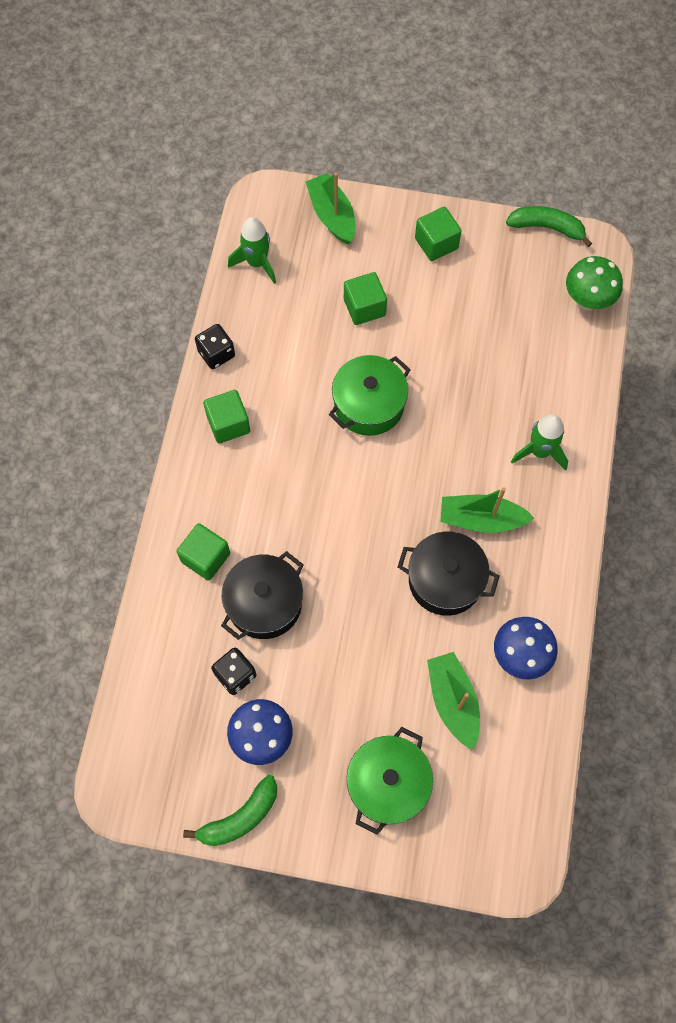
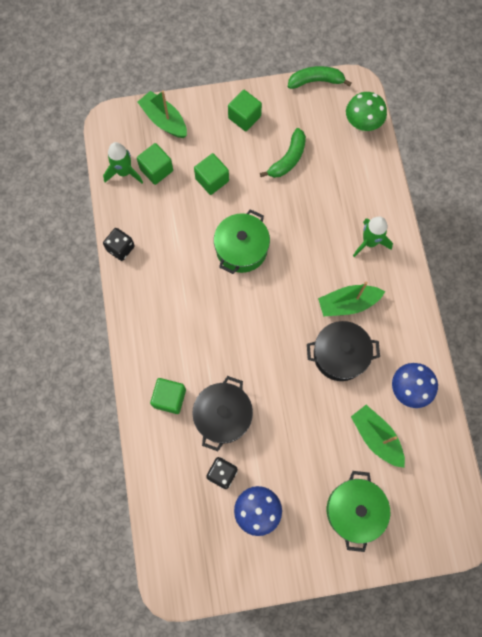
camera: 20 degrees left, 5 degrees up
green banana [183,775,277,846] -> green banana moved to [260,128,306,178]
green cube [203,390,250,444] -> green cube moved to [137,143,173,185]

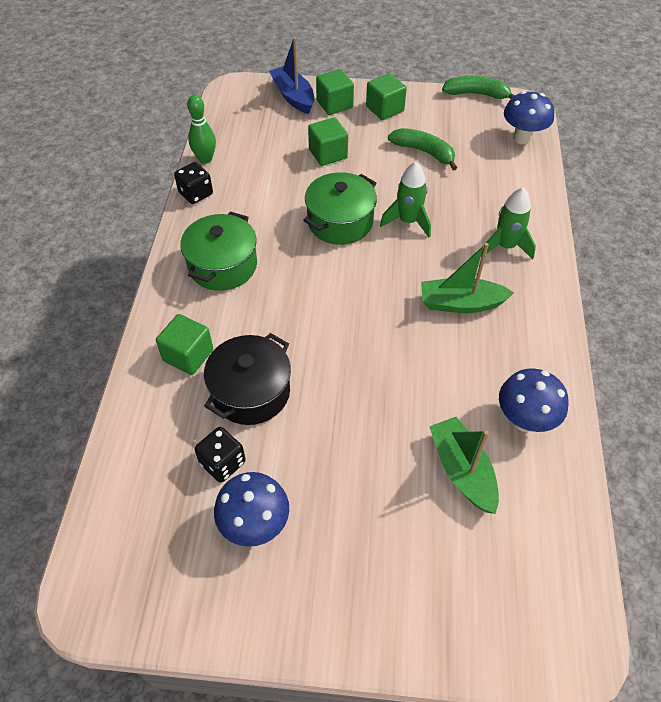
camera: 15 degrees right, 20 degrees down
green rocket [103,142,143,183] -> green rocket moved to [380,162,431,237]
green cube [137,143,173,185] -> green cube moved to [316,69,354,115]
green boat [138,90,187,138] -> blue boat [269,37,314,114]
green banana [260,128,306,178] -> green banana turned 105 degrees counterclockwise [388,128,457,171]
black pot [307,321,380,381] -> none
green pot [327,471,390,552] -> green pot moved to [180,212,257,291]
green mushroom [346,92,387,132] -> blue mushroom [504,91,554,145]
none -> green bowling pin [187,95,216,164]

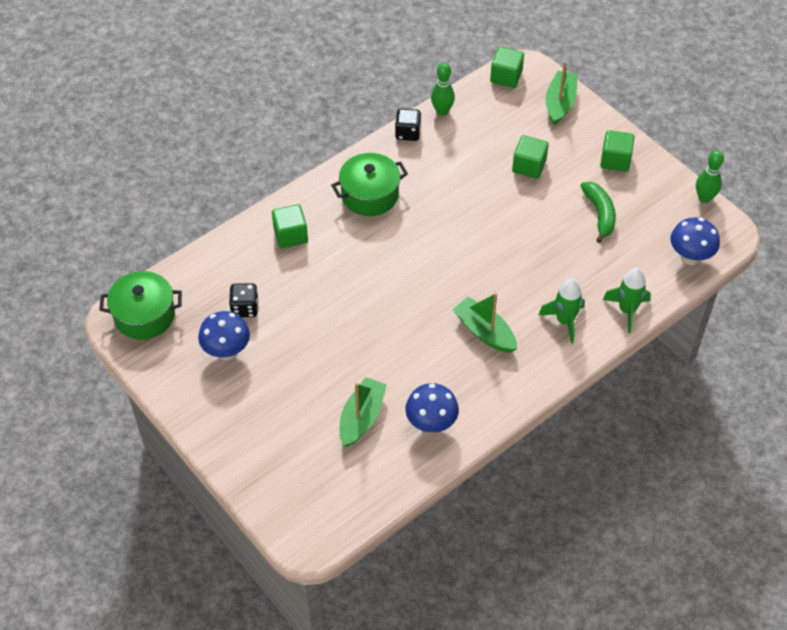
camera: 45 degrees right, 0 degrees up
black pot [204,333,291,425] -> none
blue boat [269,37,314,114] -> green boat [546,61,577,125]
green pot [303,172,377,245] -> green pot moved to [99,271,182,340]
green cube [316,69,354,115] -> green cube moved to [490,47,524,88]
green rocket [380,162,431,237] -> green rocket moved to [603,268,651,333]
green banana [442,76,515,99] -> green bowling pin [696,150,724,203]

